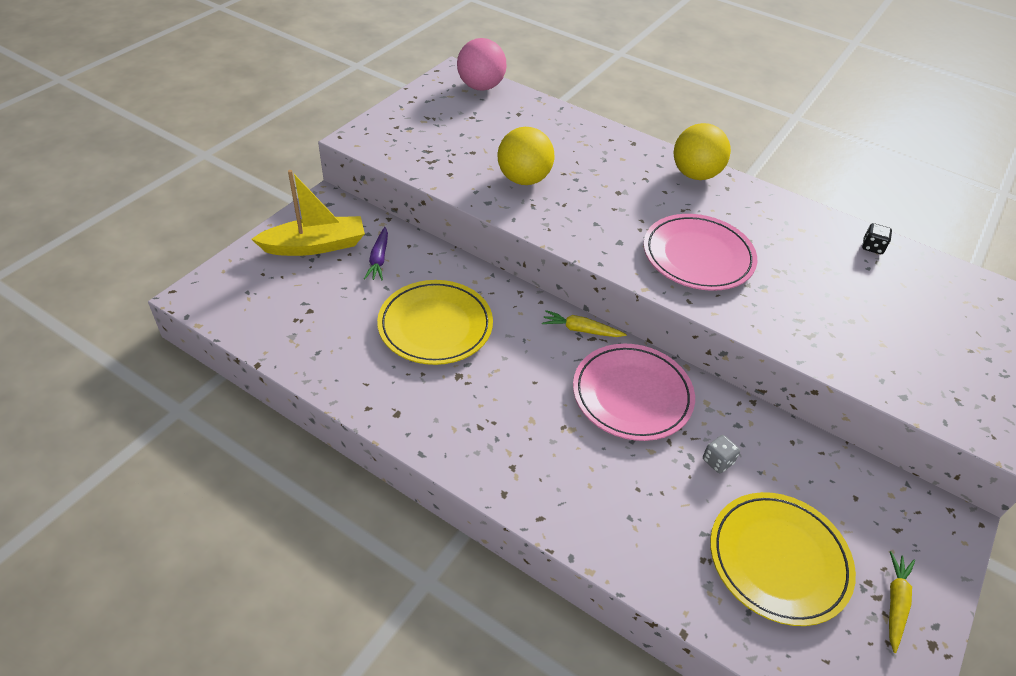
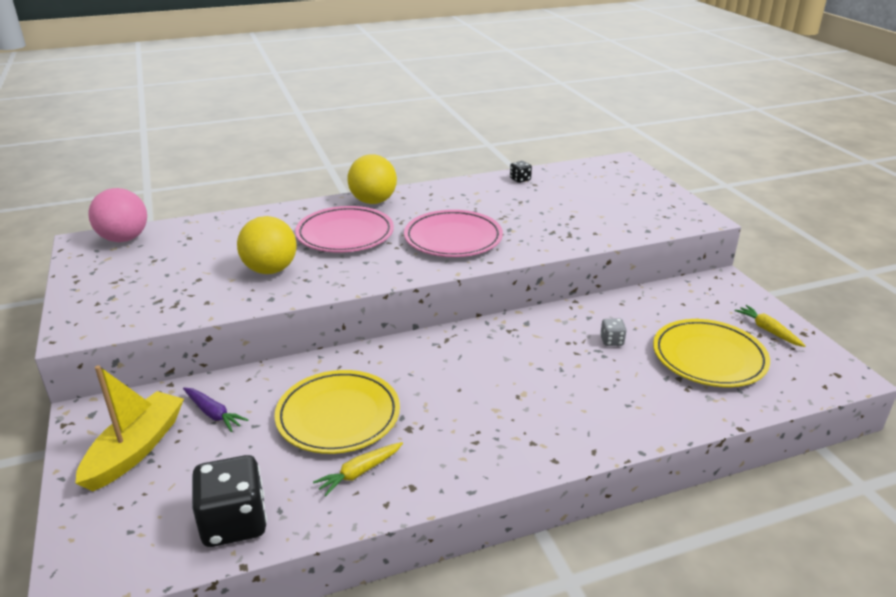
camera: 50 degrees left, 15 degrees down
yellow carrot [542,310,627,337] -> yellow carrot moved to [313,442,403,496]
pink plate [573,344,695,441] -> pink plate moved to [295,206,394,252]
none -> black dice [192,455,267,547]

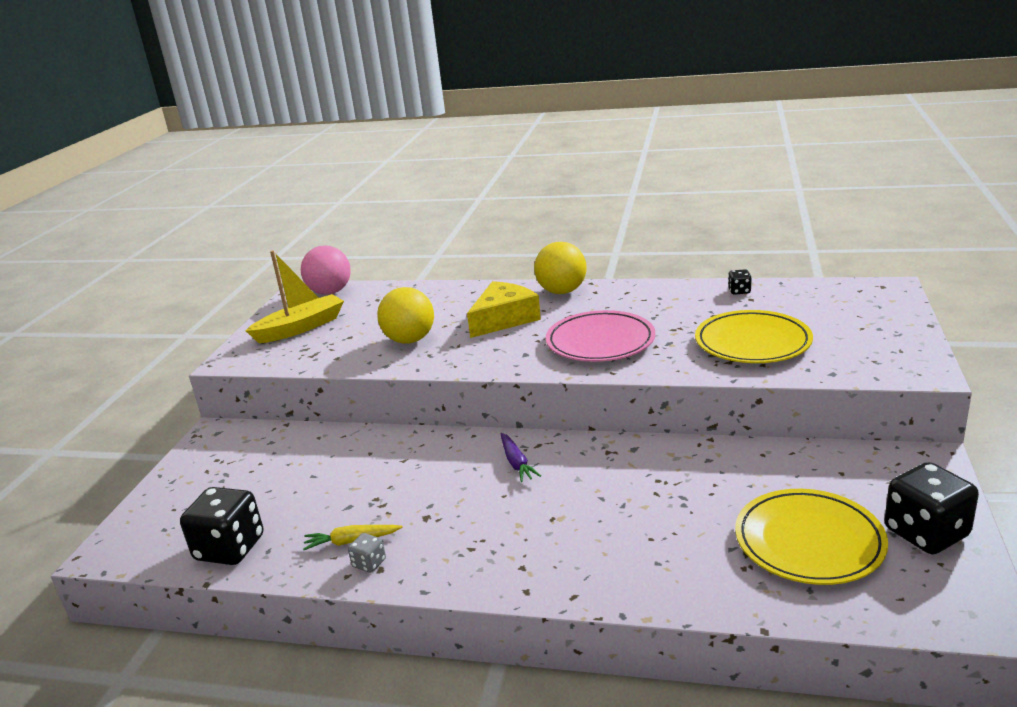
camera: 35 degrees right, 5 degrees down
yellow boat [75,365,184,491] -> yellow boat moved to [245,250,344,343]
purple carrot [183,387,248,432] -> purple carrot moved to [501,433,541,482]
yellow plate [274,370,400,454] -> yellow plate moved to [695,310,813,363]
pink plate [295,206,394,252] -> yellow cheese [467,281,541,338]
grey dice [600,318,627,346] -> grey dice moved to [348,533,386,573]
yellow carrot [734,305,806,347] -> black dice [885,462,979,554]

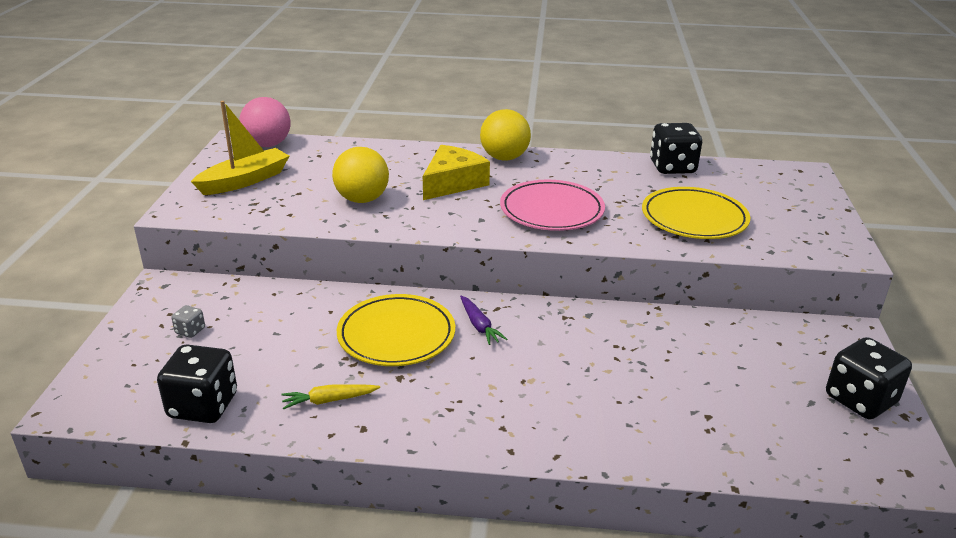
camera: 10 degrees left, 5 degrees up
grey dice [348,533,386,573] -> grey dice moved to [171,305,205,338]
black dice [728,269,751,295] -> black dice [650,123,702,174], size x2.18
yellow plate [735,489,888,585] -> yellow plate moved to [337,294,455,366]

